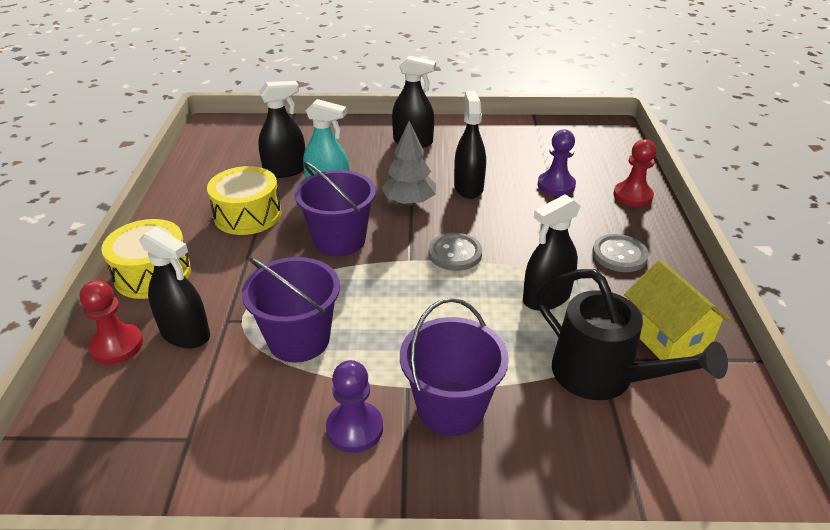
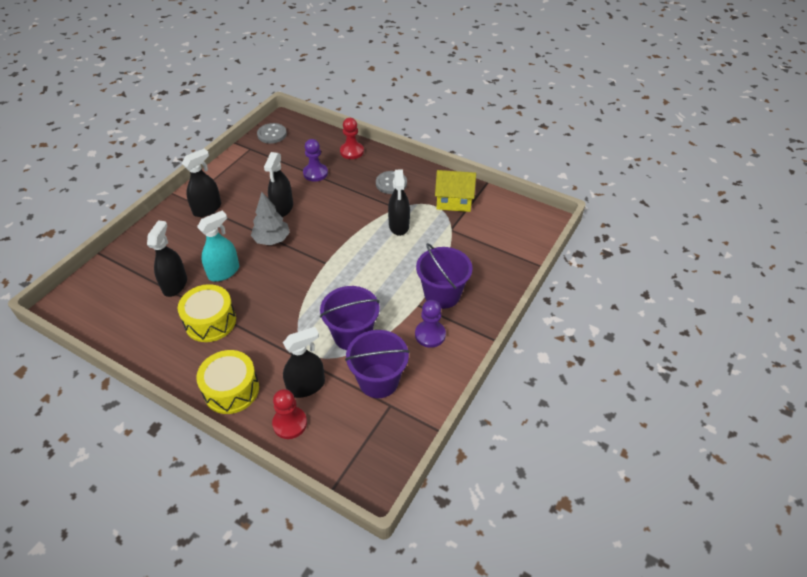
camera: 60 degrees left, 10 degrees up
purple bucket [294,161,376,256] -> purple bucket moved to [345,330,410,398]
grey button [428,233,482,271] -> grey button moved to [257,123,287,144]
black spray bottle [454,91,486,199] -> black spray bottle turned 105 degrees counterclockwise [264,152,293,217]
black watering can [536,269,728,400] -> none

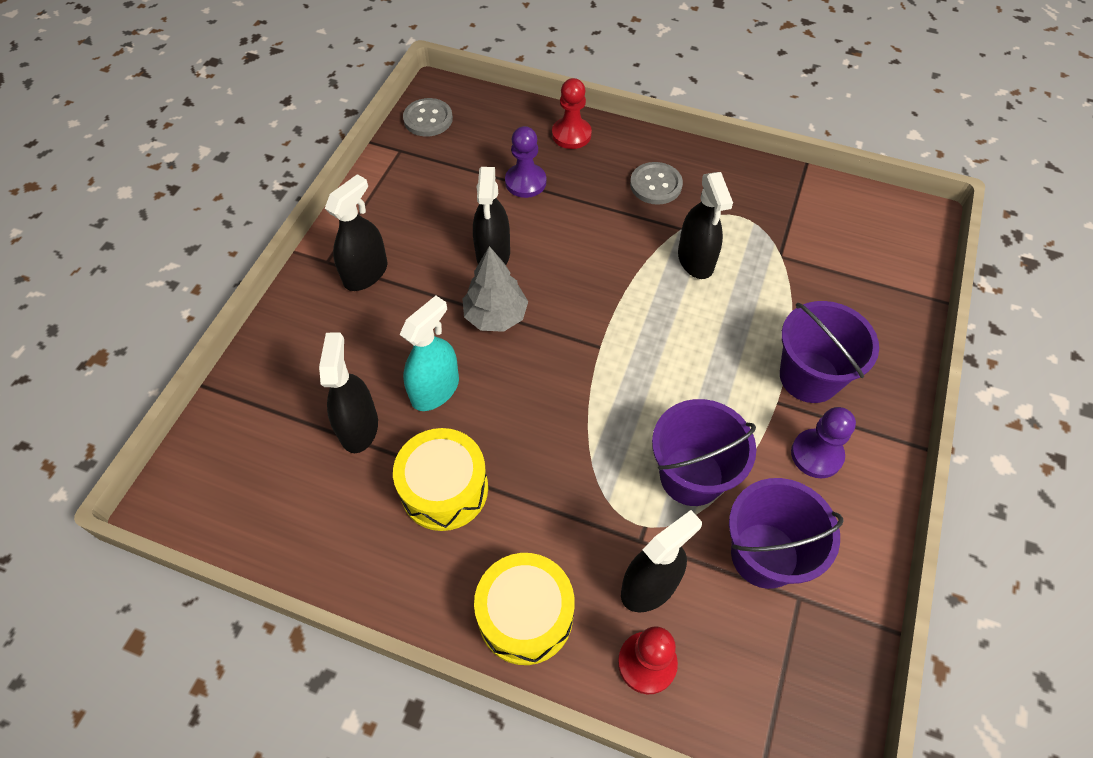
camera: 10 degrees left, 10 degrees up
yellow house [435,170,476,212] -> none

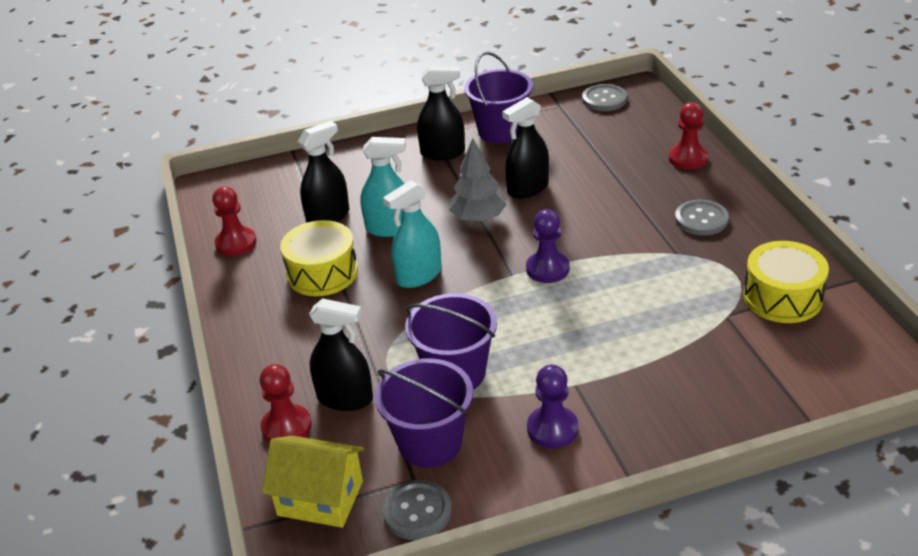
camera: 55 degrees right, 20 degrees down
yellow drum [474,553,575,665] -> yellow drum moved to [743,241,829,323]
purple pawn [505,126,546,198] -> purple pawn moved to [526,209,569,283]
black spray bottle [678,172,733,279] -> none
purple bucket [780,301,879,403] -> purple bucket moved to [464,52,533,143]
none -> red pawn [212,186,256,256]
none -> yellow house [262,436,364,528]
none -> turquoise spray bottle [383,180,442,288]
none -> grey button [383,480,452,540]

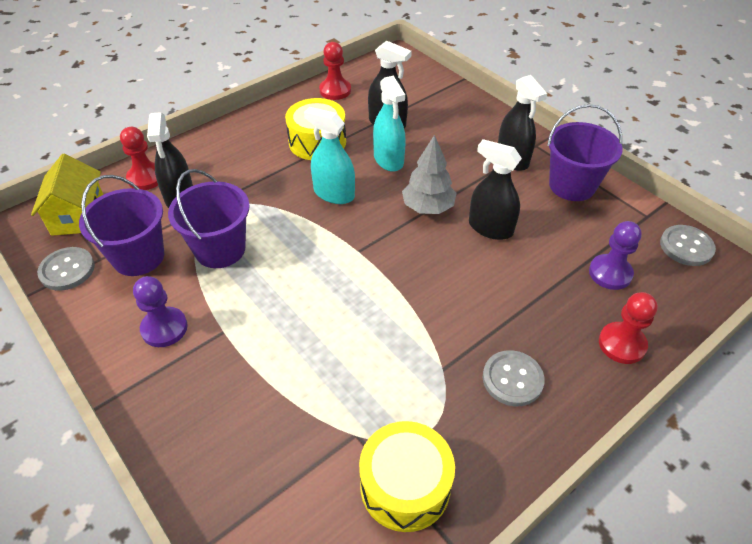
camera: 65 degrees right, 10 degrees up
purple pawn [526,209,569,283] -> purple pawn moved to [589,221,642,290]

